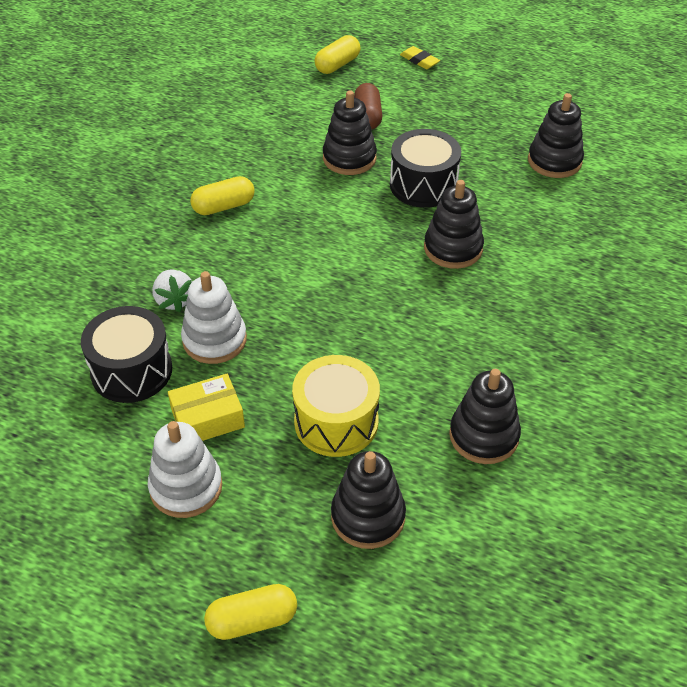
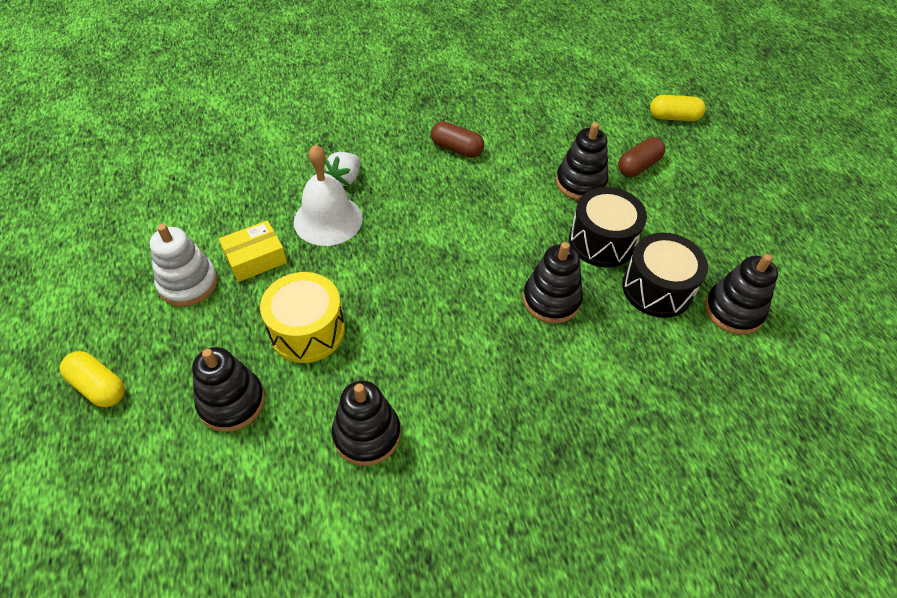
camera: 50 degrees right, 5 degrees up
black drum [81,306,172,403] -> black drum moved to [622,233,708,318]
yellow box [168,374,245,441] -> yellow box turned 60 degrees counterclockwise [219,220,287,282]
white stacking toy [181,271,247,364] -> white bell [294,145,363,246]
yellow capsule [190,176,255,215] -> brown capsule [431,121,484,158]
yellow eraser [400,46,440,69] -> none

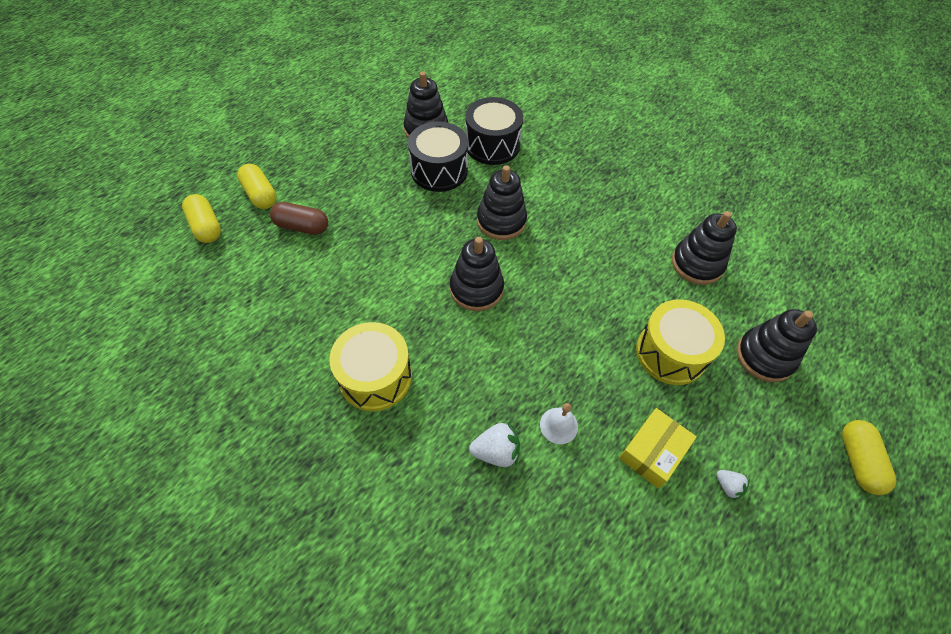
camera: 125 degrees left, 5 degrees up
white stacking toy [150,224,218,307] -> white strawberry [717,470,750,500]
yellow box [219,220,287,282] -> yellow box turned 75 degrees counterclockwise [619,408,697,489]
white bell [294,145,363,246] -> white bell [540,403,578,444], size x0.49
brown capsule [431,121,484,158] -> yellow drum [329,322,412,411]
black stacking toy [556,122,608,200] -> black stacking toy moved to [450,237,504,311]
black drum [569,187,647,268] -> black drum moved to [465,97,523,165]
none -> yellow capsule [237,164,277,209]

